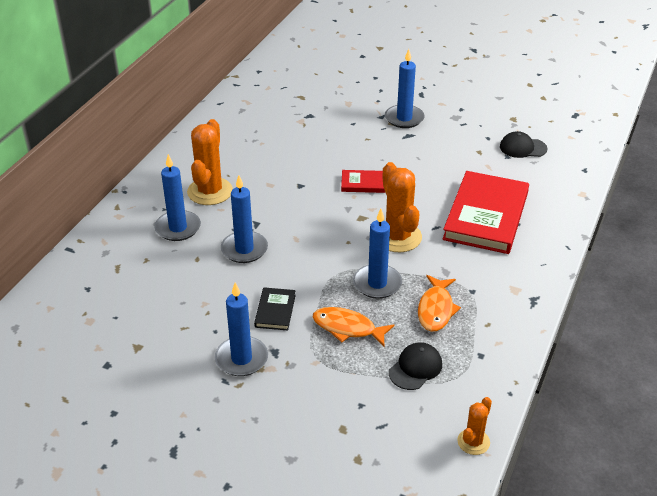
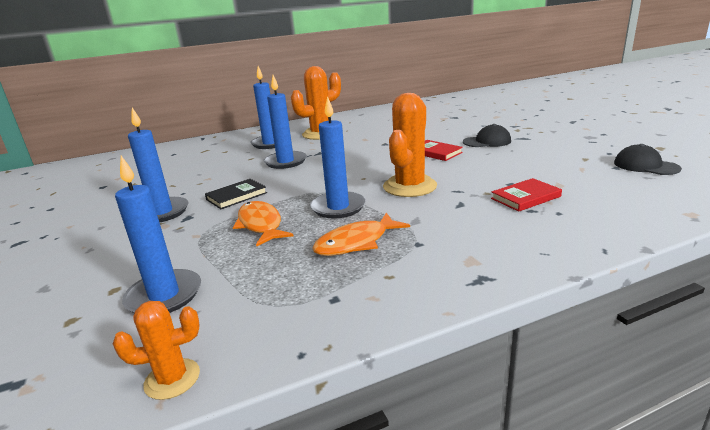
camera: 45 degrees right, 15 degrees down
blue candle [385,49,425,128] -> blue candle moved to [115,156,201,313]
black cap [389,342,442,390] -> black cap moved to [463,124,511,147]
red book [442,171,529,254] -> red book [491,178,562,212], size x0.45

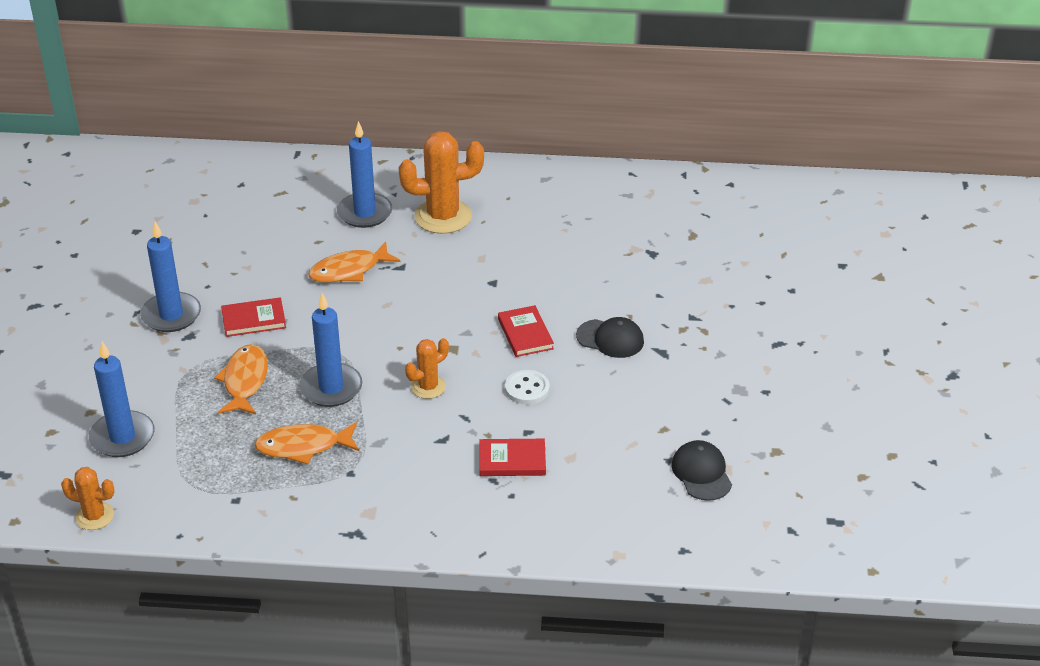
camera: 25 degrees right, 15 degrees up
black book [205,179,267,209] -> red book [221,297,286,337]
blue candle [263,75,307,169] -> orange fish [308,241,400,283]
orange cactus [383,93,437,197] -> orange cactus [405,338,449,399], size x0.54
none -> white button [505,370,550,405]

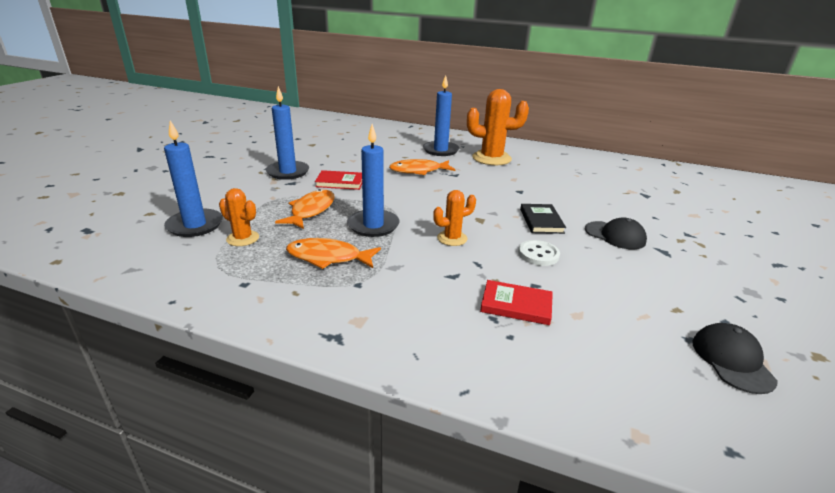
camera: 15 degrees right, 10 degrees down
orange cactus [61,467,115,530] -> orange cactus moved to [219,188,259,246]
red book [498,305,554,357] -> black book [520,204,566,234]

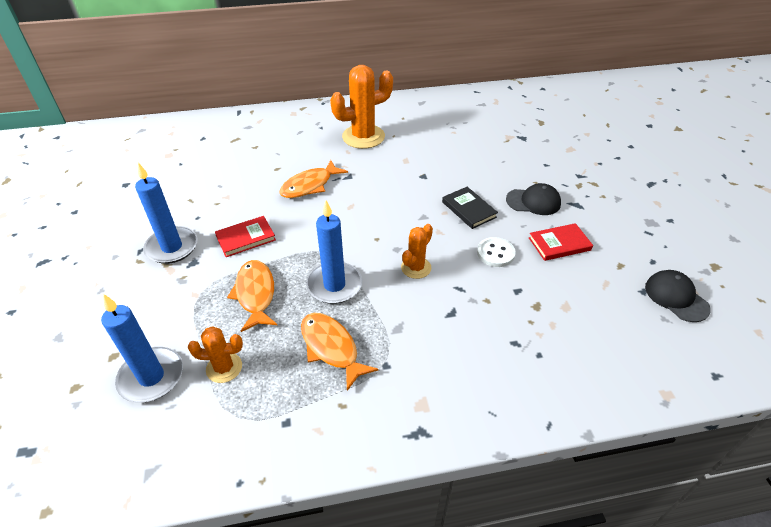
camera: 30 degrees left, 15 degrees up
orange fish [286,238,381,269] -> orange fish turned 75 degrees clockwise [301,313,379,391]
blue candle [423,75,459,156] -> none
red book [480,280,553,325] -> red book moved to [529,223,593,261]

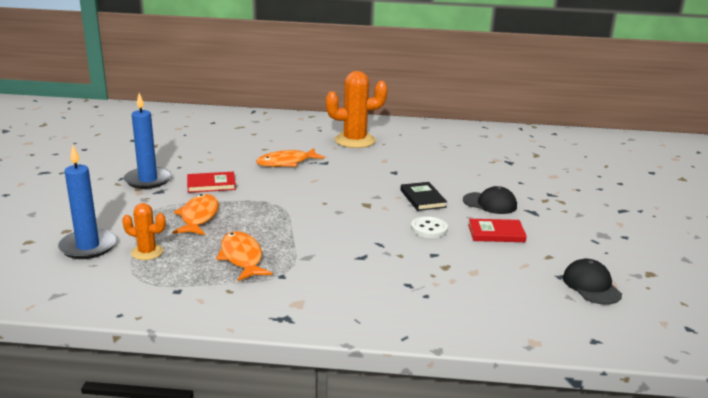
camera: 15 degrees right, 20 degrees down
blue candle [306,200,362,304] -> none
orange cactus [401,224,433,279] -> none

